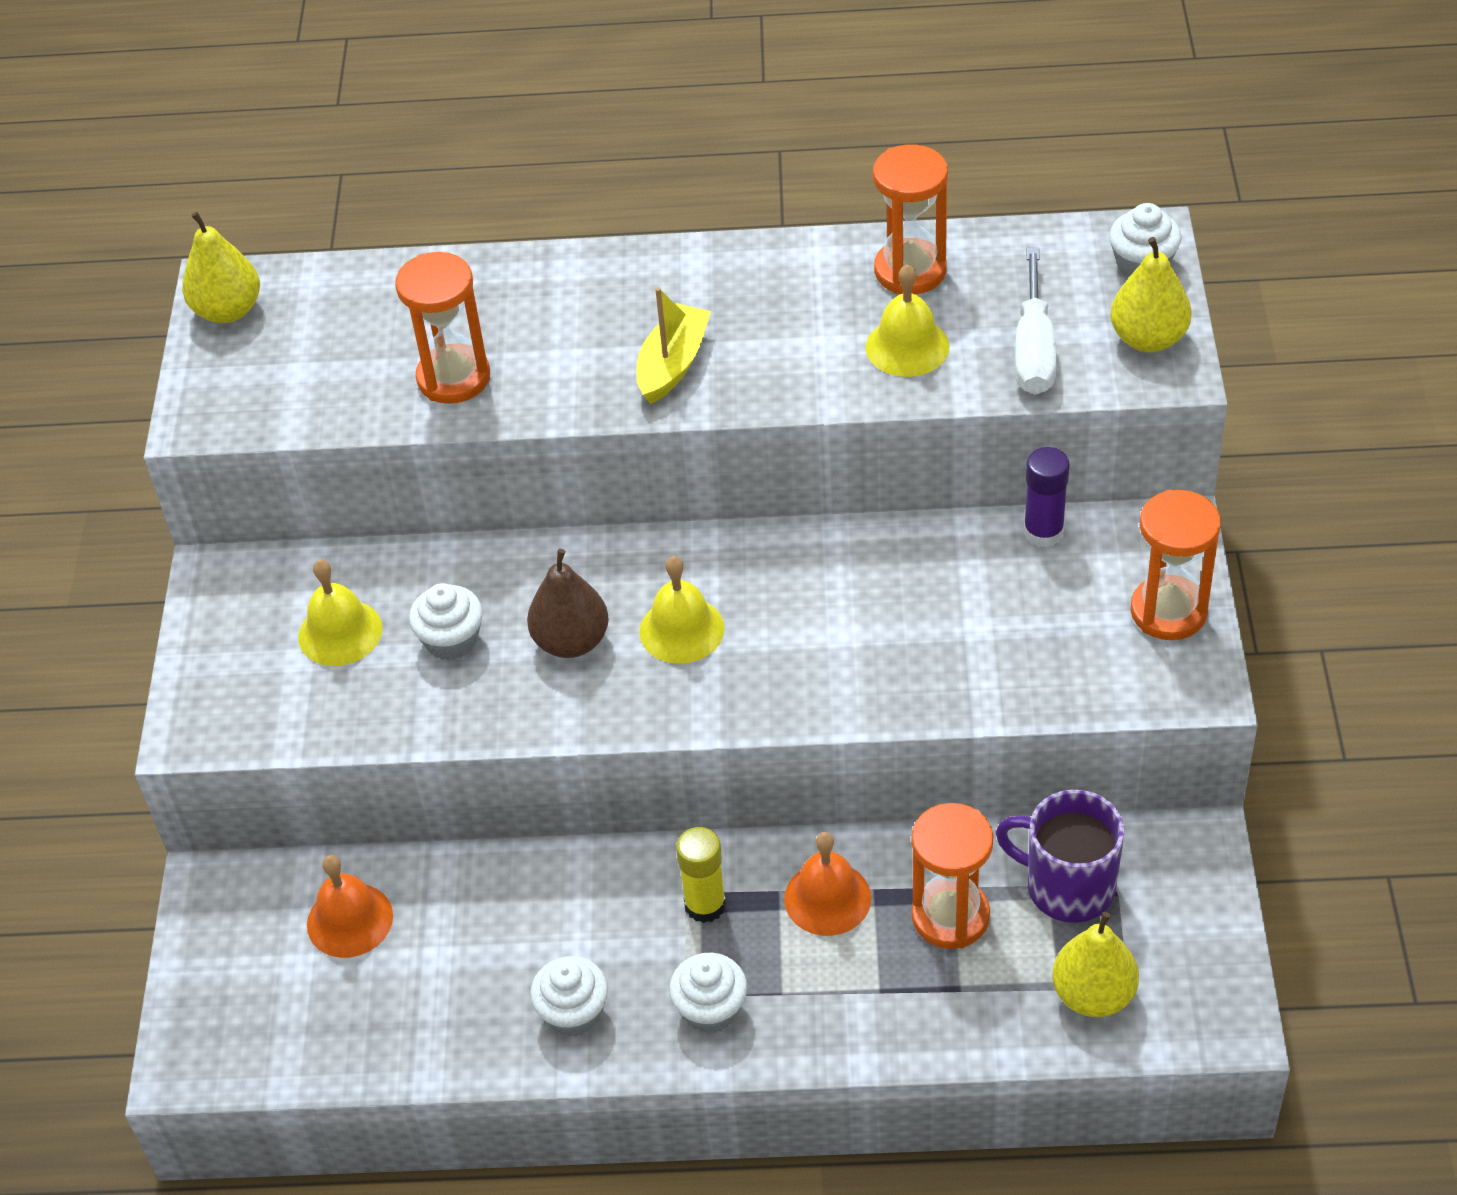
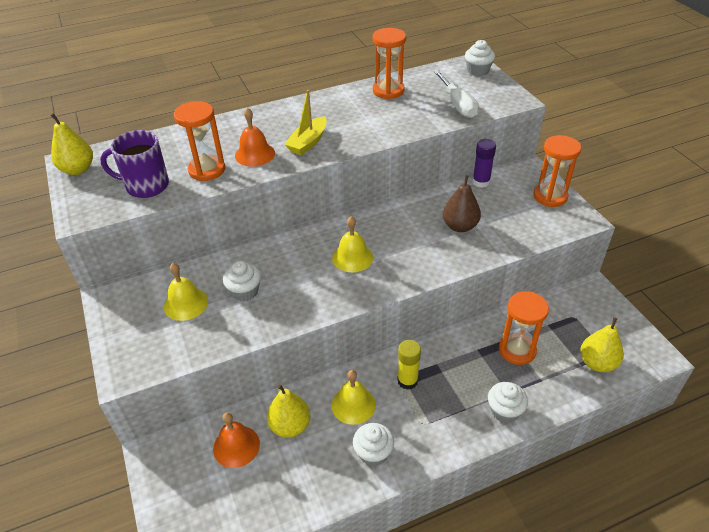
camera: 25 degrees left, 5 degrees down
brown pear [527,549,609,658] -> brown pear moved to [443,175,481,232]
yellow boat [636,287,711,404] -> yellow boat turned 150 degrees counterclockwise [284,90,327,155]
white cupcake [669,953,747,1033] -> white cupcake moved to [488,382,528,423]
orange bell [784,832,871,936] -> orange bell moved to [235,108,275,167]
yellow bell [866,264,949,377] -> yellow bell moved to [332,370,376,425]
purple mug [995,790,1124,923] -> purple mug moved to [100,130,169,198]
yellow pear [1110,237,1192,352] -> yellow pear moved to [267,384,311,438]

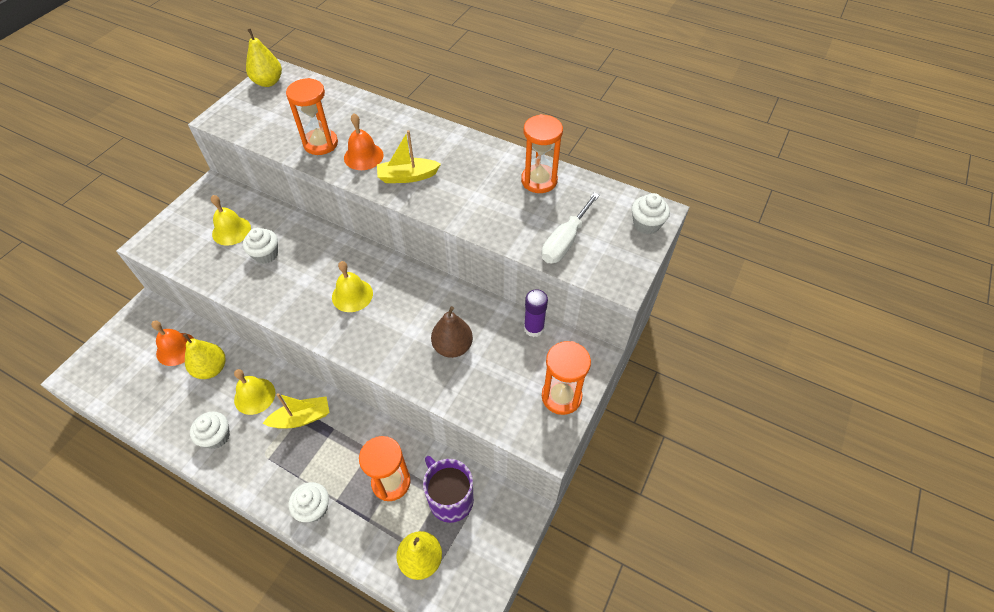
camera: 50 degrees right, 10 degrees up
purple mug [100,130,169,198] -> purple mug moved to [423,456,474,523]
yellow glue stick [397,340,421,390] -> yellow boat [263,393,330,429]

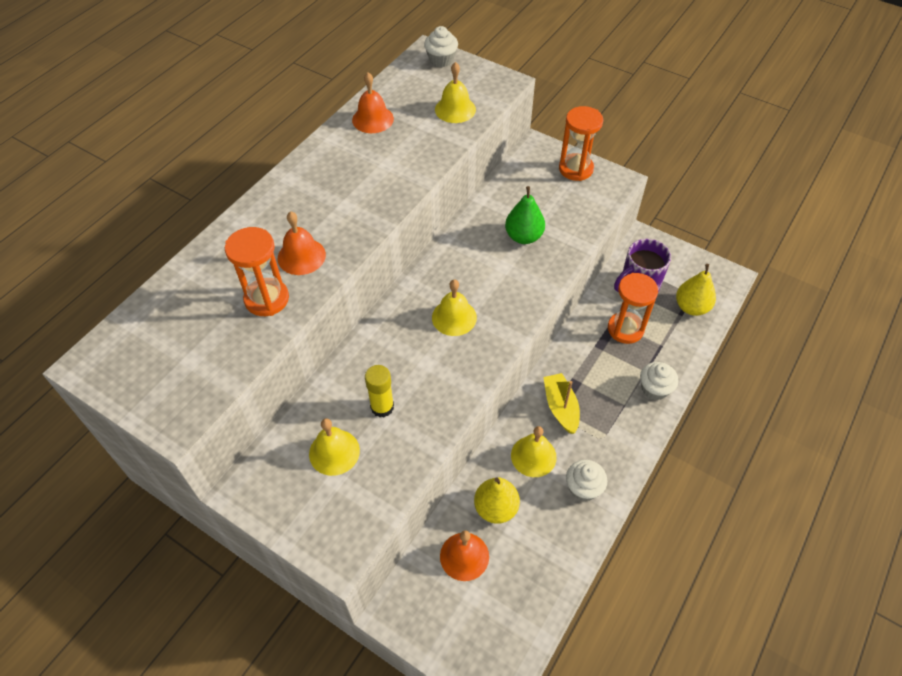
camera: 85 degrees left, 0 degrees up
white cupcake [243,228,278,264] -> yellow glue stick [365,365,394,417]
yellow pear [246,29,282,87] -> none
yellow boat [377,130,441,183] -> none
brown pear [431,306,473,358] -> green pear [505,186,545,244]
orange hourglass [521,114,563,193] -> orange bell [352,72,394,133]
purple glue stick [524,289,548,337] -> none
white screwdriver [542,192,600,263] -> yellow bell [435,62,476,123]

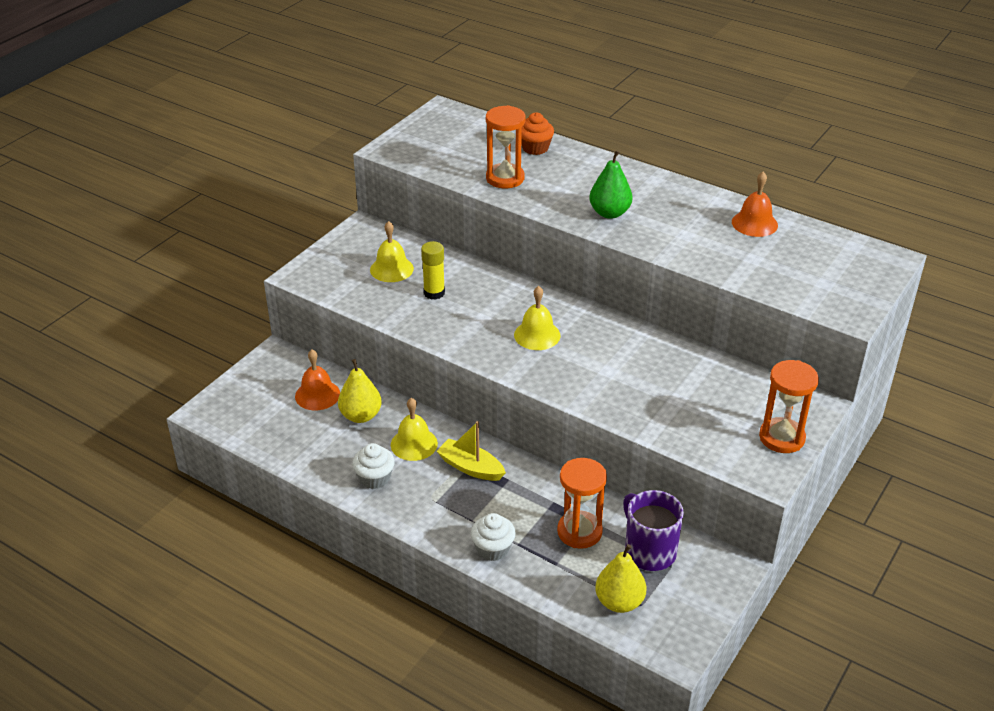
camera: 90 degrees right, 15 degrees down
orange bell [278,211,326,275] -> none
white cupcake [424,26,458,67] -> none
yellow bell [435,62,476,123] -> none
green pear [505,186,545,244] -> green pear moved to [589,150,632,219]
yellow boat [543,373,580,434] -> yellow boat turned 135 degrees counterclockwise [436,421,506,481]
none -> orange cupcake [521,113,554,155]

